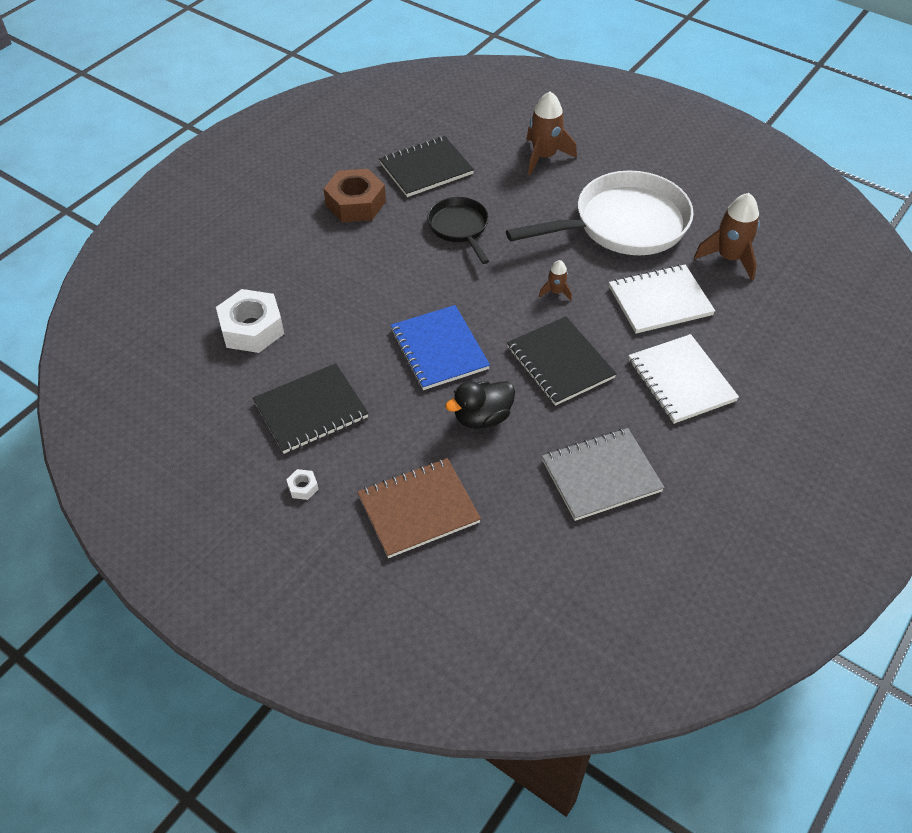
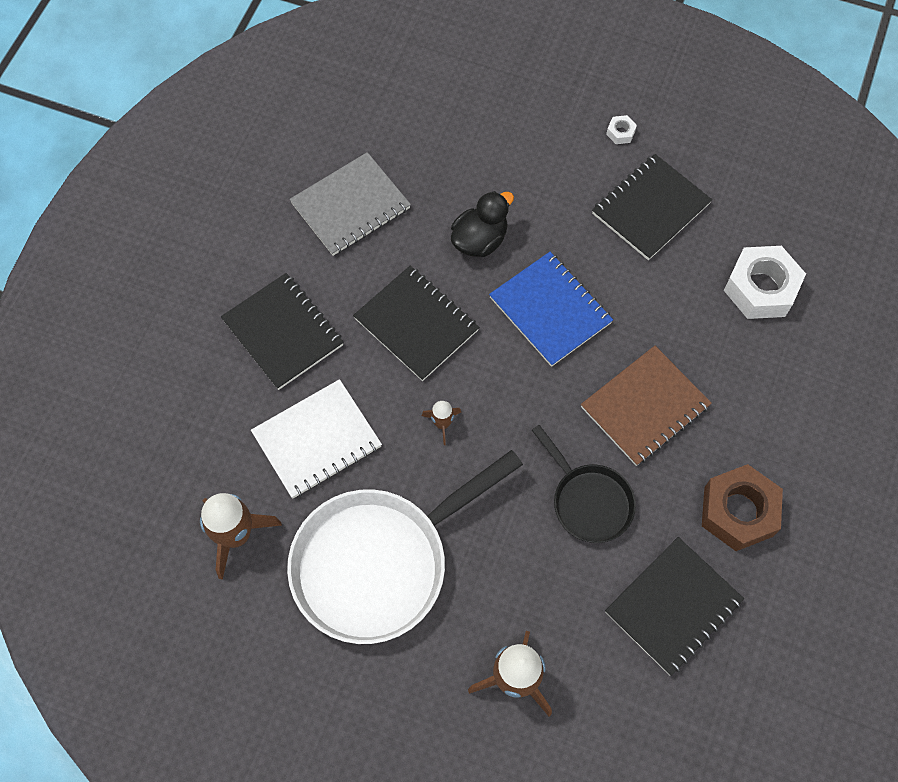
camera: 165 degrees right, 15 degrees up
brown notebook [357,458,481,558] -> brown notebook moved to [581,346,712,466]
white notebook [629,334,739,424] -> black notebook [221,273,344,390]

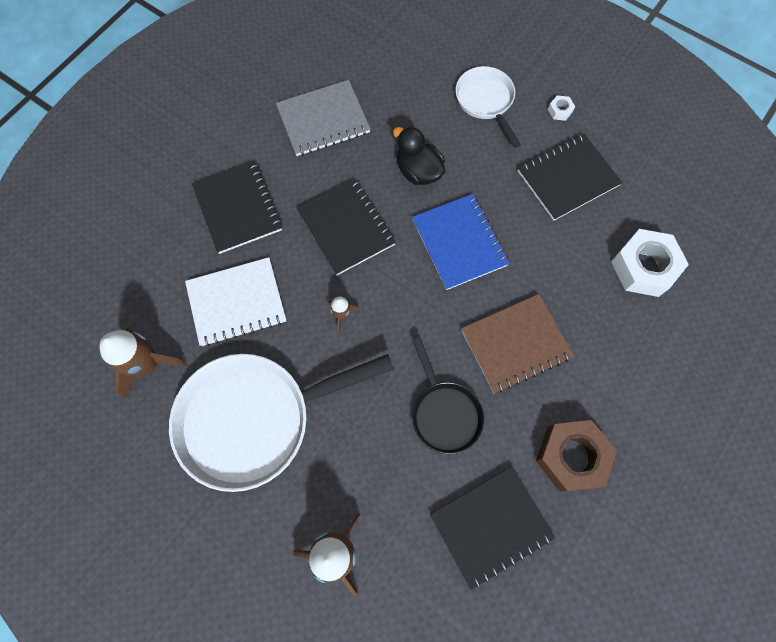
camera: 15 degrees right, 5 degrees up
black duck [451,191,514,257] -> black duck turned 105 degrees counterclockwise [393,126,445,185]
none -> white pan [456,66,521,148]

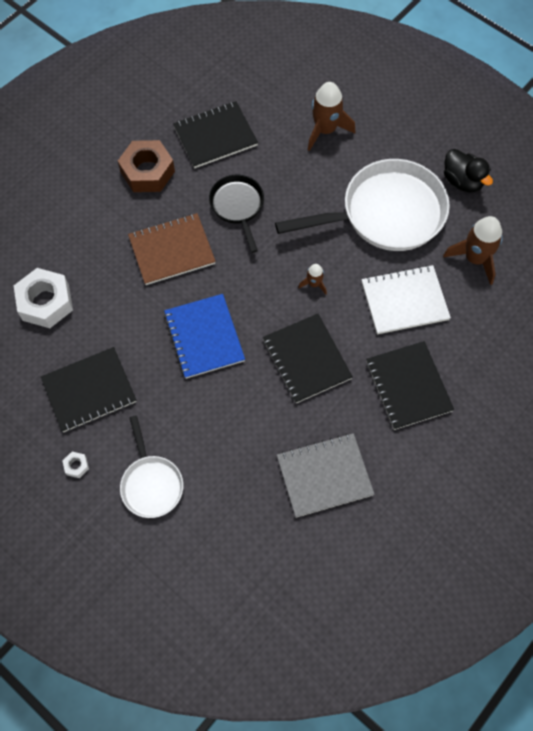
camera: 175 degrees left, 5 degrees down
black duck [393,126,445,185] -> black duck moved to [444,149,493,192]

